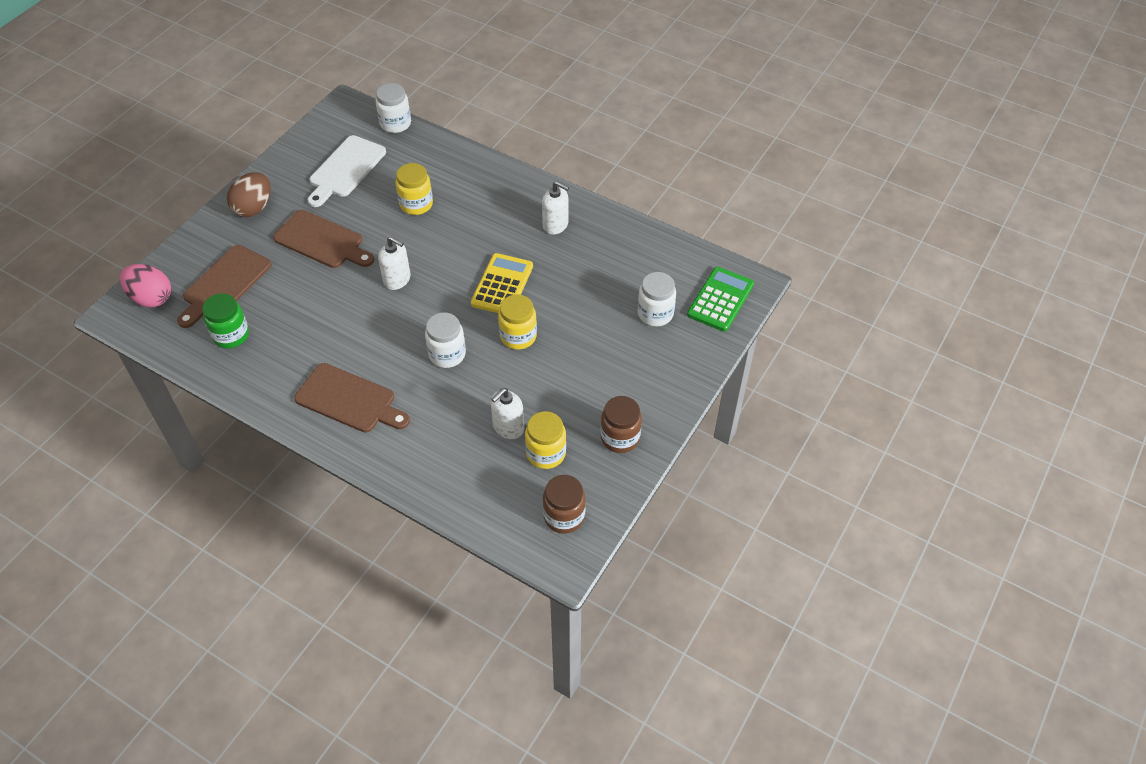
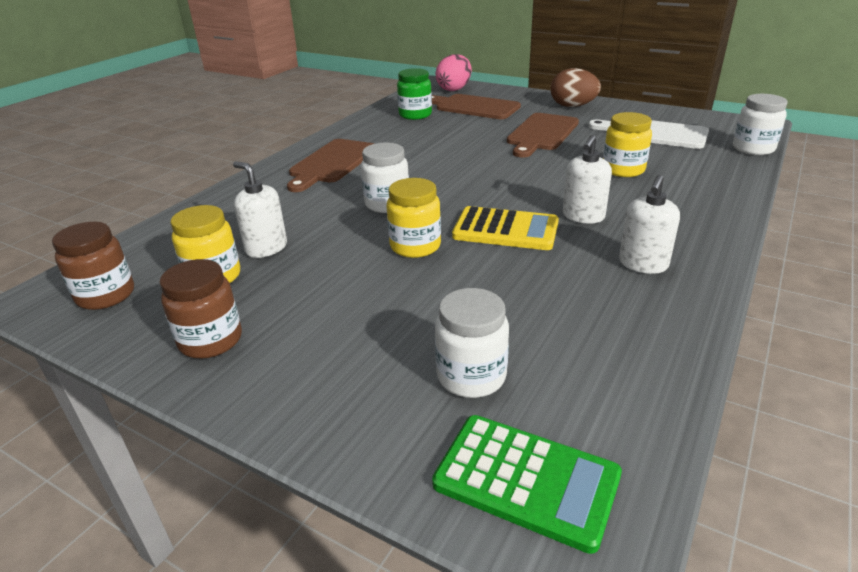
camera: 90 degrees right, 20 degrees down
white soap dispenser [378,236,411,290] -> white soap dispenser moved to [563,135,612,224]

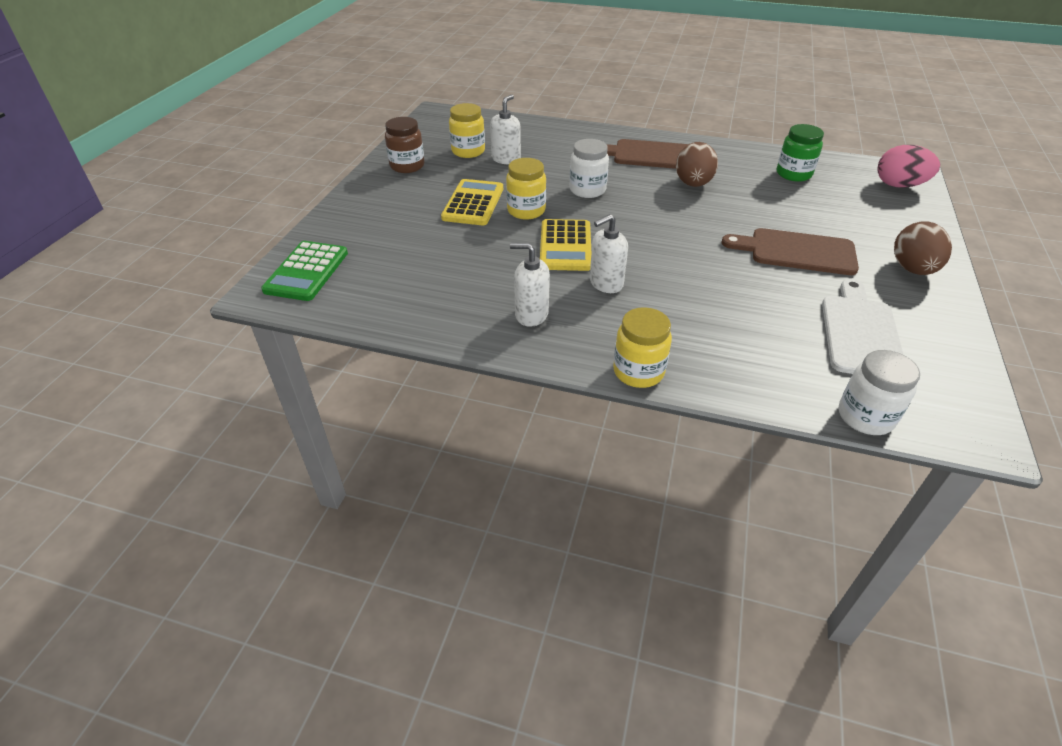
camera: 75 degrees right, 10 degrees up
brown jar [52,222,134,310] -> none
brown cutting board [432,94,521,119] -> none
white jar [435,288,509,398] -> none
white soap dispenser [563,135,612,224] -> white soap dispenser turned 45 degrees counterclockwise [590,214,628,293]
yellow jar [603,112,652,177] -> yellow jar moved to [613,307,672,388]
none -> yellow calculator [441,179,503,225]
none -> brown egg [676,142,718,187]

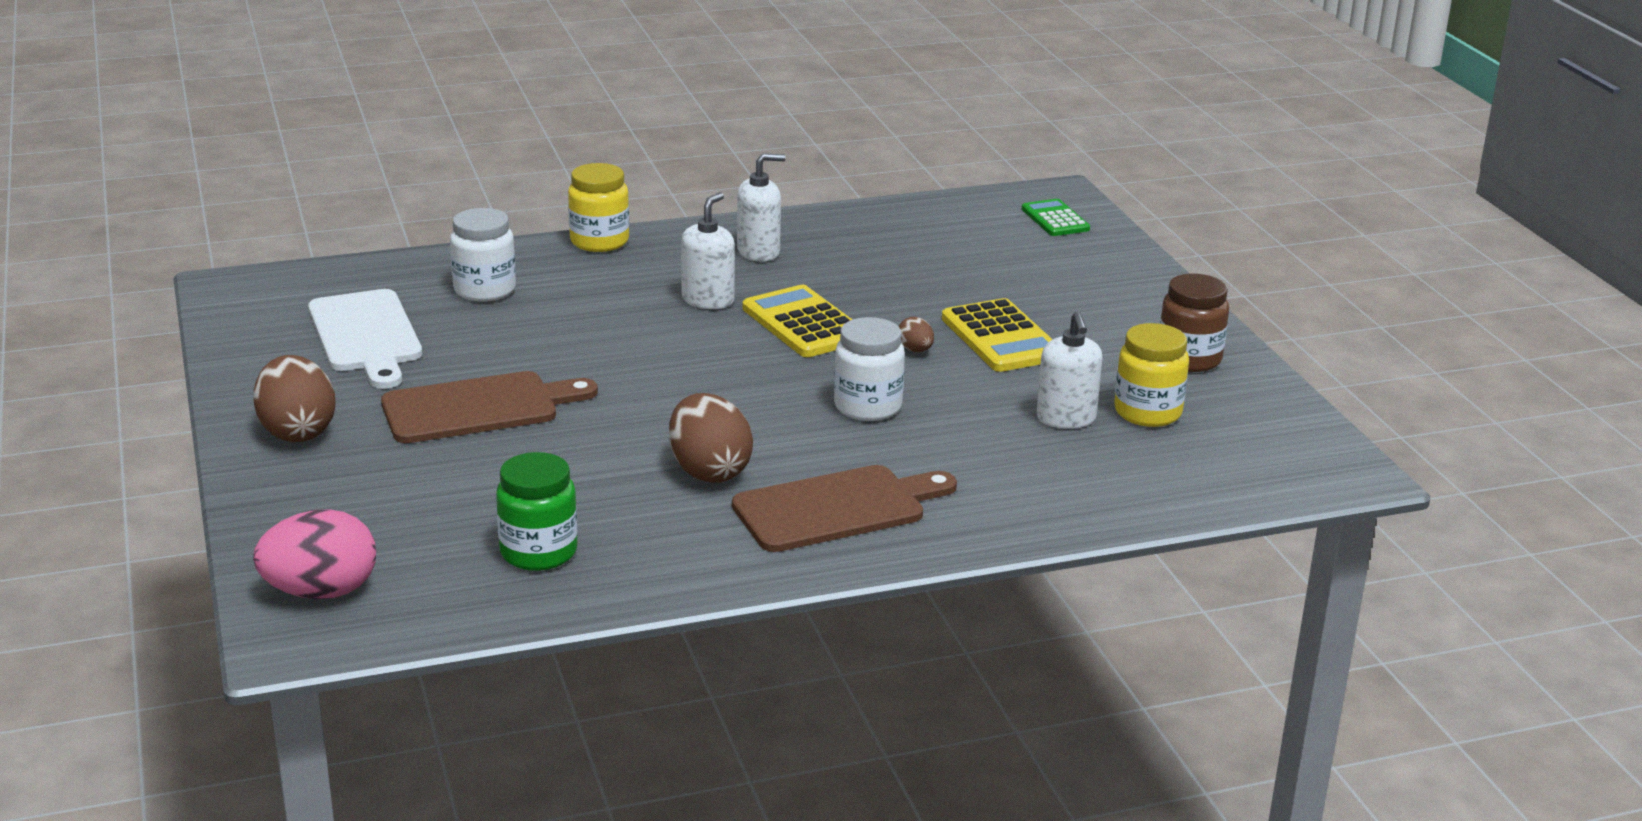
camera: 145 degrees right, 15 degrees down
green calculator [261,241,348,301] -> green calculator [1022,199,1090,236], size x0.63
yellow jar [506,158,546,220] -> brown egg [899,317,934,352]
white jar [839,350,920,435] -> white jar moved to [450,208,516,302]

